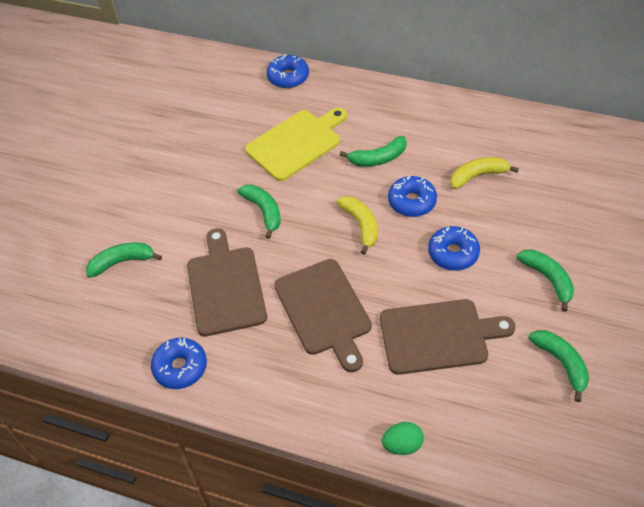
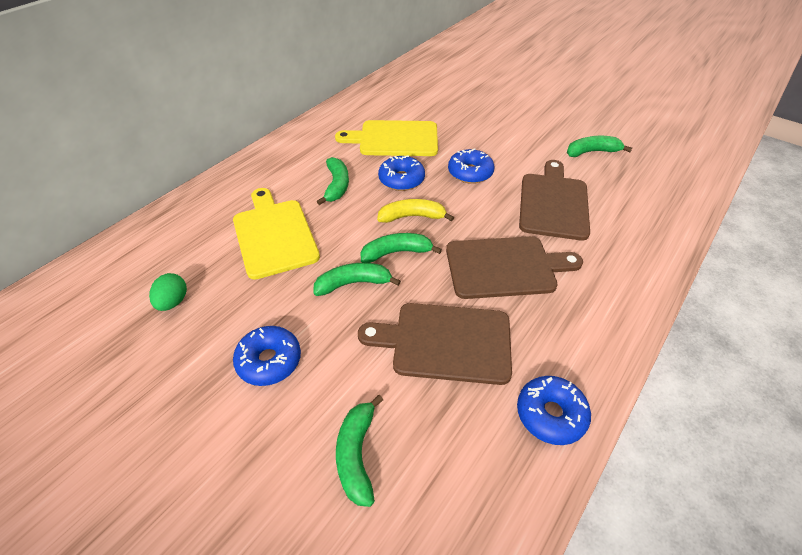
camera: 75 degrees left, 5 degrees down
blue donut [266,54,309,88] -> blue donut moved to [233,326,301,386]
green egg [382,422,424,455] -> green egg moved to [149,273,187,311]
yellow banana [450,157,519,189] -> yellow cutting board [335,120,438,156]
green banana [516,250,574,312] -> green banana moved to [361,233,442,263]

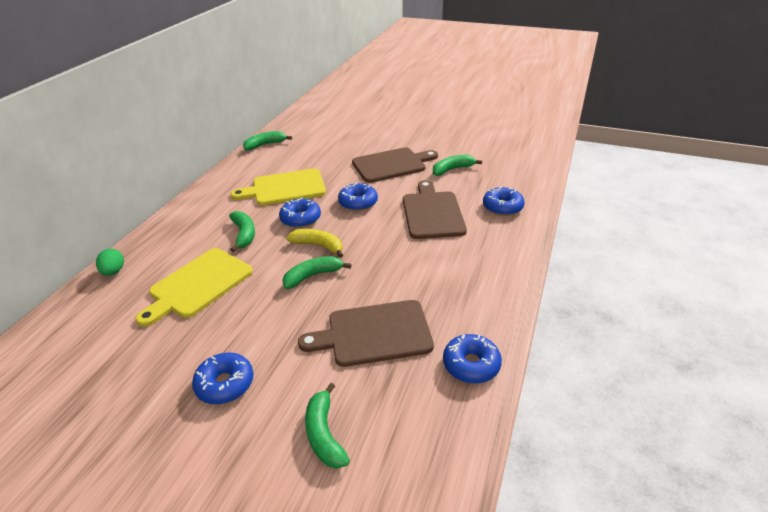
camera: 15 degrees left, 10 degrees down
green egg [149,273,187,311] -> green egg moved to [96,249,124,276]
yellow cutting board [233,188,320,280] -> yellow cutting board turned 105 degrees counterclockwise [135,248,253,327]
green banana [313,263,401,296] -> green banana moved to [243,131,292,151]
yellow banana [377,199,454,223] -> yellow banana turned 45 degrees clockwise [286,229,343,258]
brown cutting board [446,236,583,299] -> brown cutting board moved to [352,147,438,183]
none -> blue donut [483,186,525,216]

